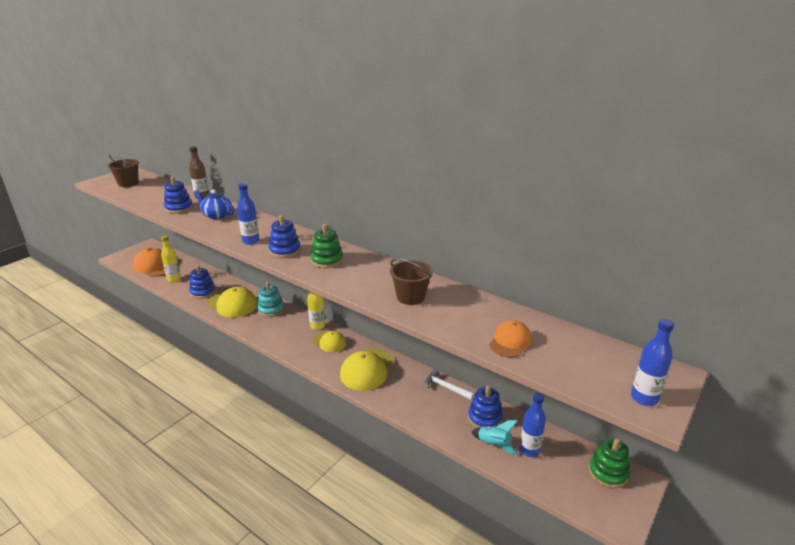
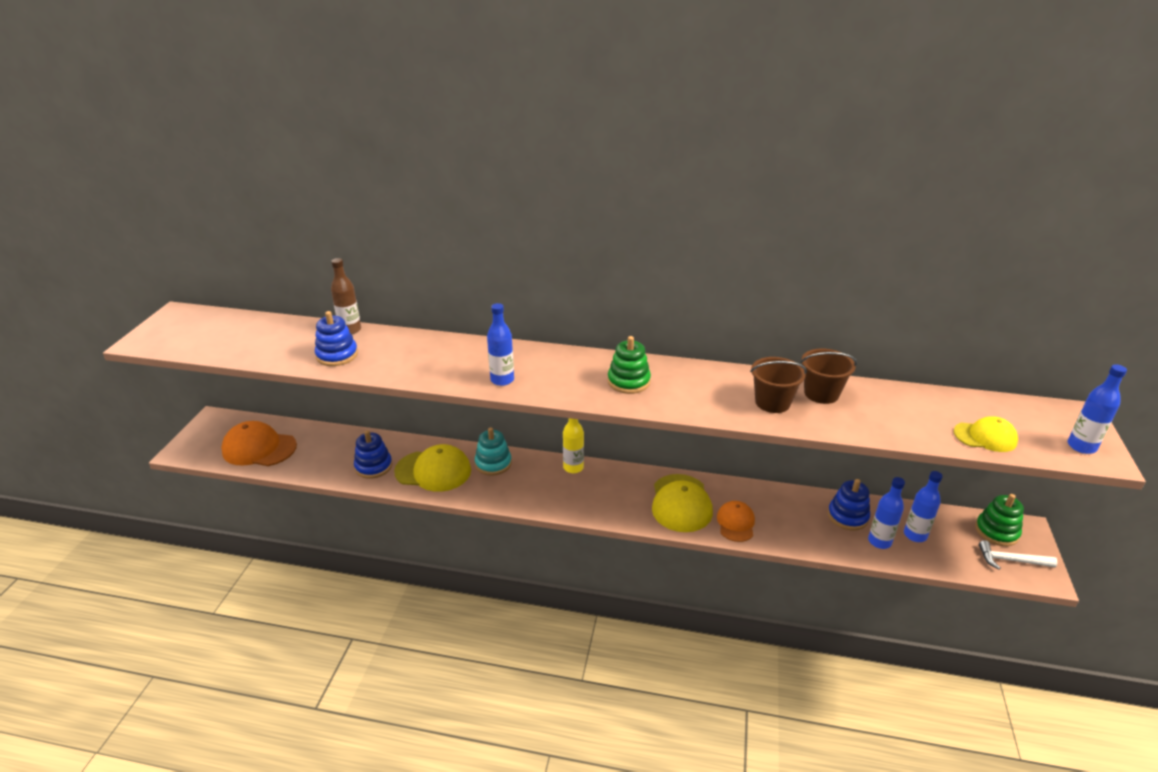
camera: 25 degrees left, 5 degrees up
brown bucket [108,154,139,187] -> brown bucket moved to [801,349,857,404]
yellow bottle [161,235,181,282] -> none
blue teapot [194,189,234,219] -> none
blue stacking toy [269,215,301,258] -> none
yellow cap [312,331,346,352] -> yellow cap moved to [953,416,1018,452]
white hammer [425,369,475,400] -> white hammer moved to [979,540,1057,570]
turquoise rocket [472,420,518,455] -> blue bottle [868,477,905,549]
orange cap [489,320,532,357] -> orange cap moved to [717,501,755,542]

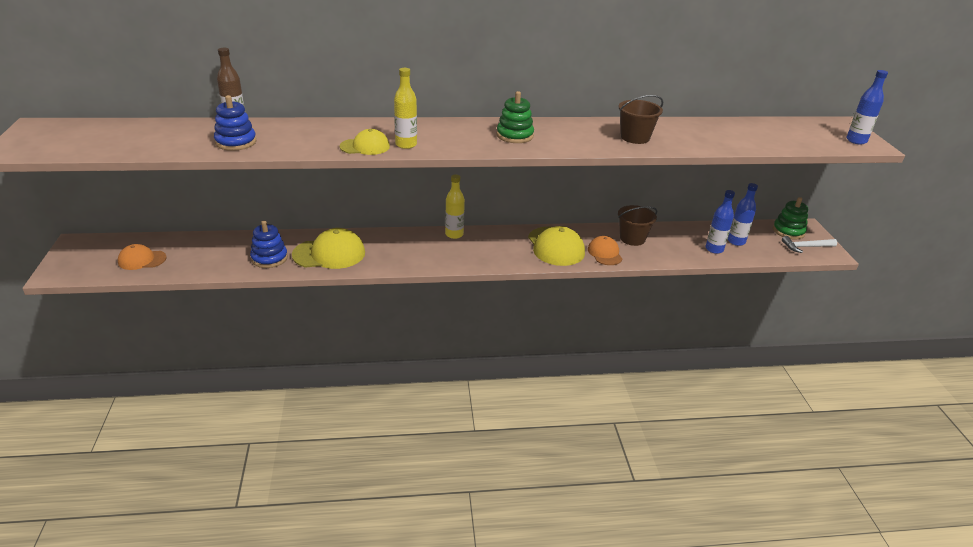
camera: 20 degrees left, 0 degrees up
orange cap [221,421,297,466] -> orange cap [118,244,167,270], size x0.61
turquoise stacking toy [475,427,512,476] -> none
blue bottle [487,303,514,386] -> yellow bottle [394,68,417,149]
brown bucket [801,349,857,404] -> brown bucket moved to [618,205,657,246]
blue stacking toy [828,479,870,531] -> none
yellow cap [953,416,1018,452] -> yellow cap moved to [340,129,390,155]

